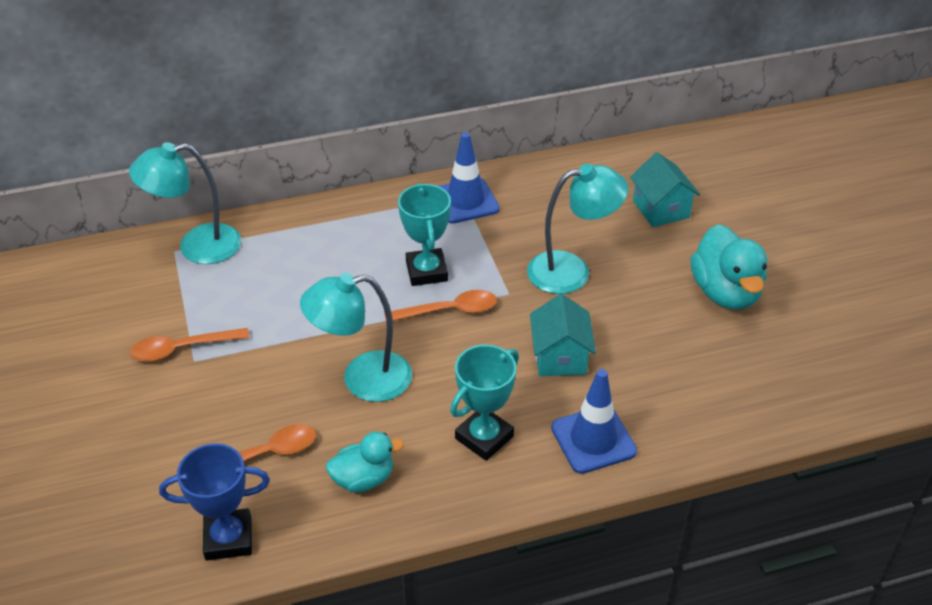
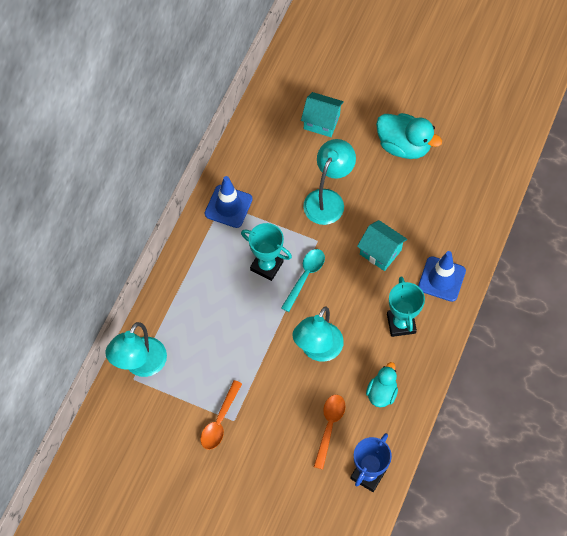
camera: 50 degrees left, 20 degrees up
orange spoon [384,290,497,321] -> turquoise spoon [281,249,325,312]

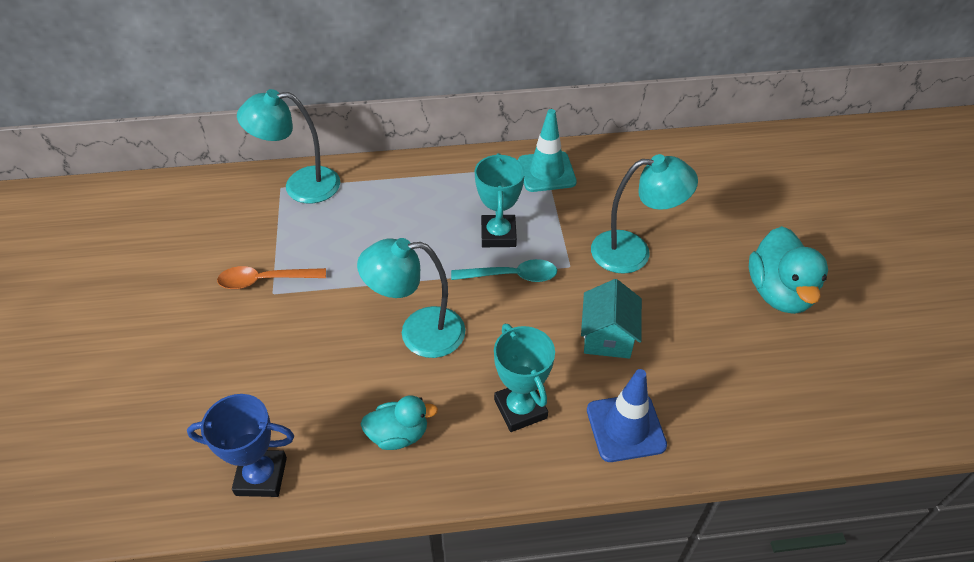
camera: 60 degrees right, 15 degrees down
blue traffic cone [205,176,253,228] -> turquoise traffic cone [518,109,577,192]
turquoise house [301,92,344,137] -> none
orange spoon [314,395,346,469] -> none
turquoise trophy [387,276,425,337] -> turquoise trophy turned 75 degrees counterclockwise [494,324,555,432]

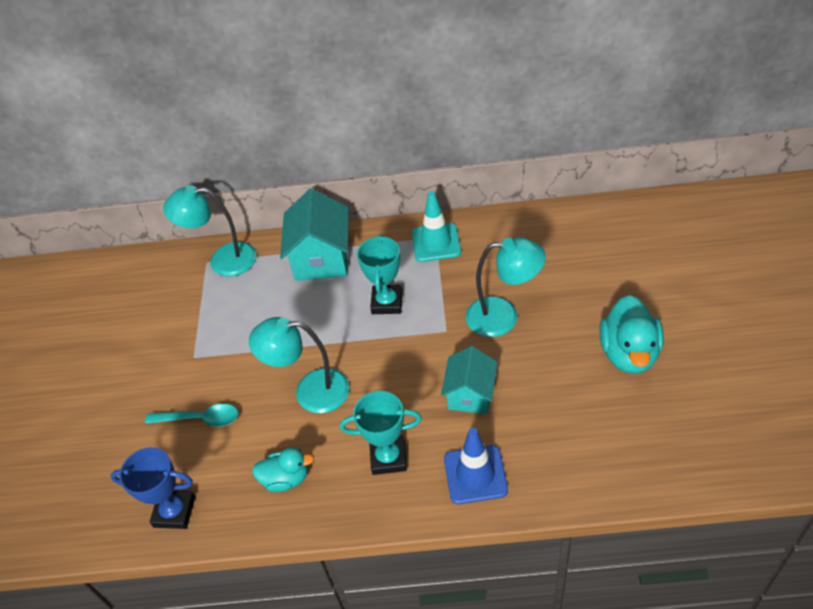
camera: 10 degrees right, 0 degrees up
orange spoon [217,266,326,289] -> none
turquoise spoon [451,259,557,282] -> turquoise spoon moved to [145,404,238,427]
turquoise trophy [494,324,555,432] -> turquoise trophy turned 75 degrees counterclockwise [340,391,422,475]
none -> turquoise house [280,188,349,281]

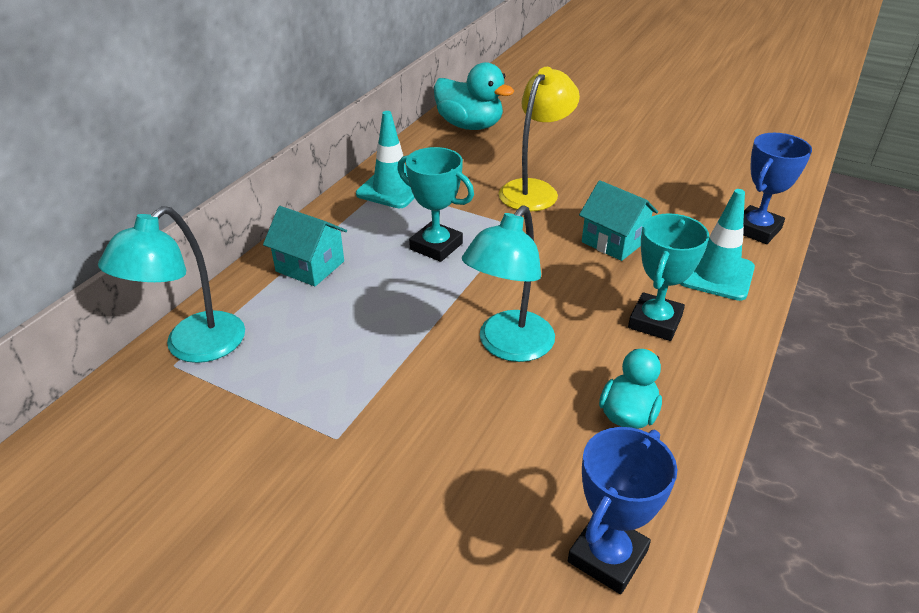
camera: 65 degrees left, 10 degrees down
turquoise spoon [145,404,238,427] -> none
turquoise house [280,188,349,281] -> turquoise house [263,206,347,286], size x0.65
blue traffic cone [444,428,508,504] -> turquoise traffic cone [680,189,755,301]
turquoise lamp [466,237,546,337] -> yellow lamp [499,67,580,211]
turquoise duck [600,295,664,374] -> turquoise duck moved to [434,62,514,130]
none -> blue trophy [743,133,812,244]

